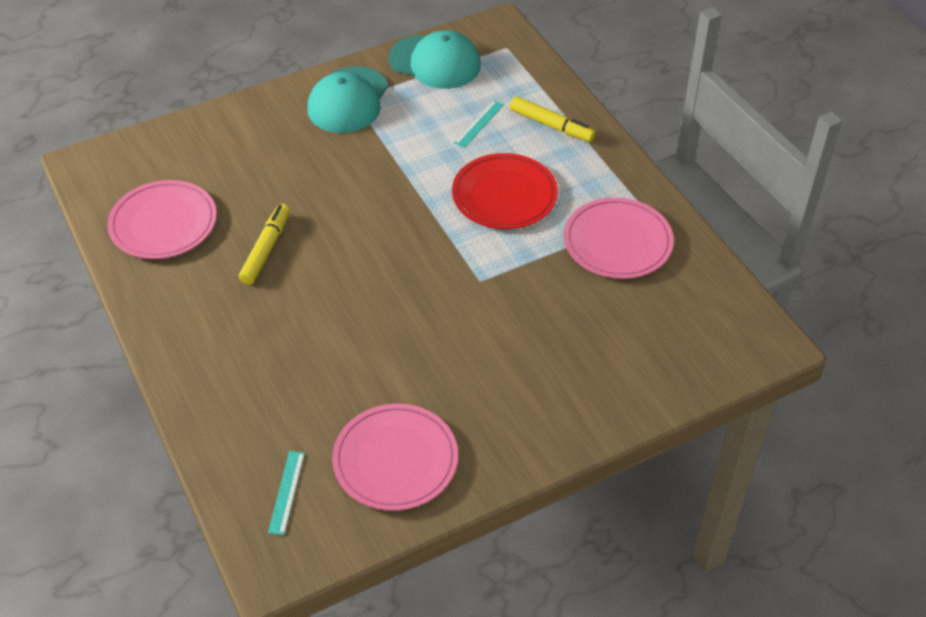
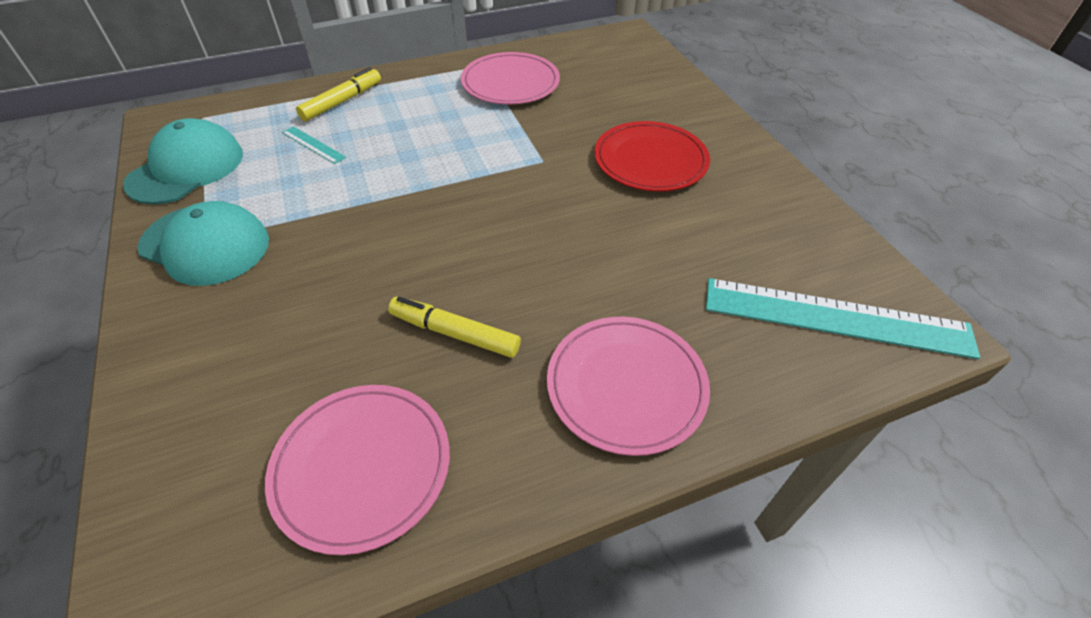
camera: 85 degrees left, 0 degrees up
turquoise ruler [268,451,305,535] -> turquoise ruler [706,278,980,359], size x2.34
pink plate [332,404,458,511] -> pink plate moved to [547,317,710,456]
red plate [452,153,558,229] -> red plate moved to [594,121,710,191]

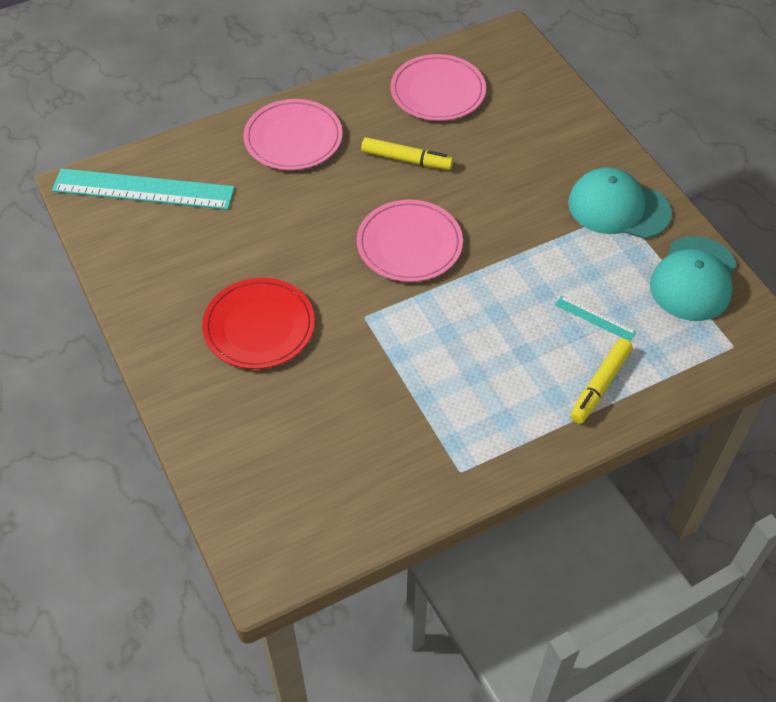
camera: 175 degrees right, 5 degrees up
pink plate [461,52,560,104] -> pink plate moved to [357,200,463,282]

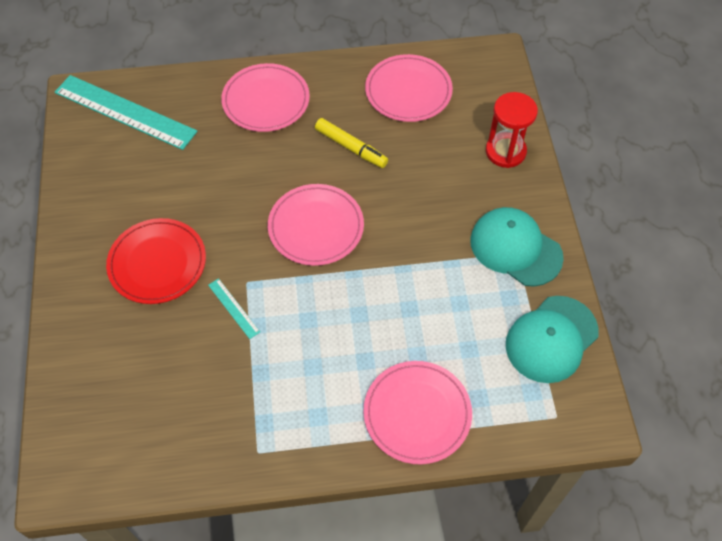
camera: 20 degrees right, 5 degrees up
turquoise ruler [555,295,636,341] -> turquoise ruler moved to [208,278,260,339]
yellow marker [570,338,633,424] -> pink plate [363,361,472,465]
none -> red hourglass [486,92,538,168]

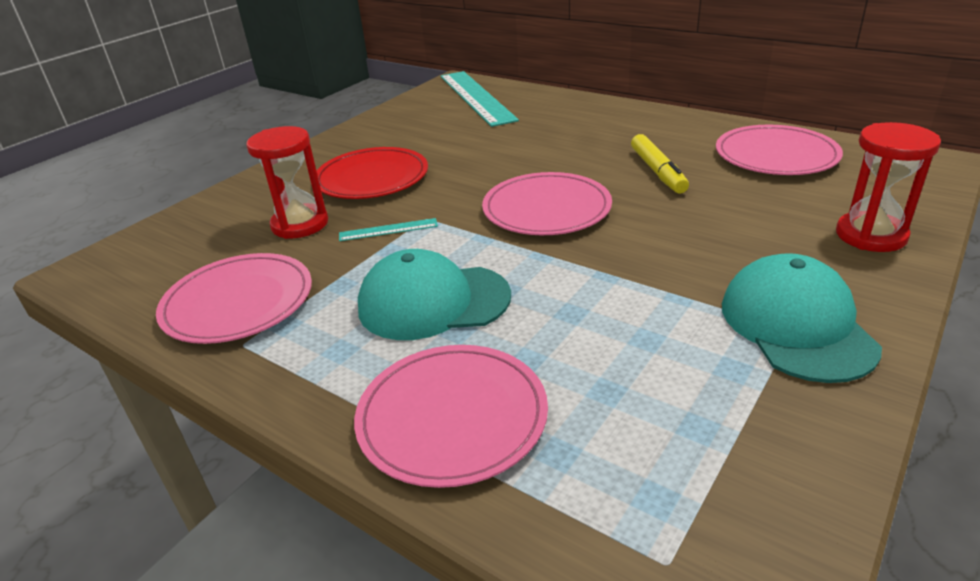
camera: 45 degrees right, 25 degrees down
turquoise ruler [208,278,260,339] -> turquoise ruler turned 75 degrees clockwise [339,218,438,241]
pink plate [221,63,310,132] -> pink plate moved to [156,253,312,344]
turquoise cap [506,296,599,383] -> turquoise cap moved to [358,249,511,340]
none -> red hourglass [246,126,328,239]

